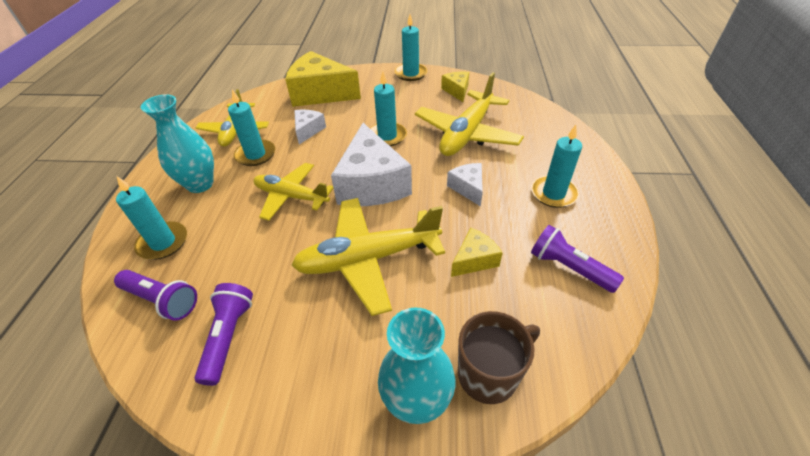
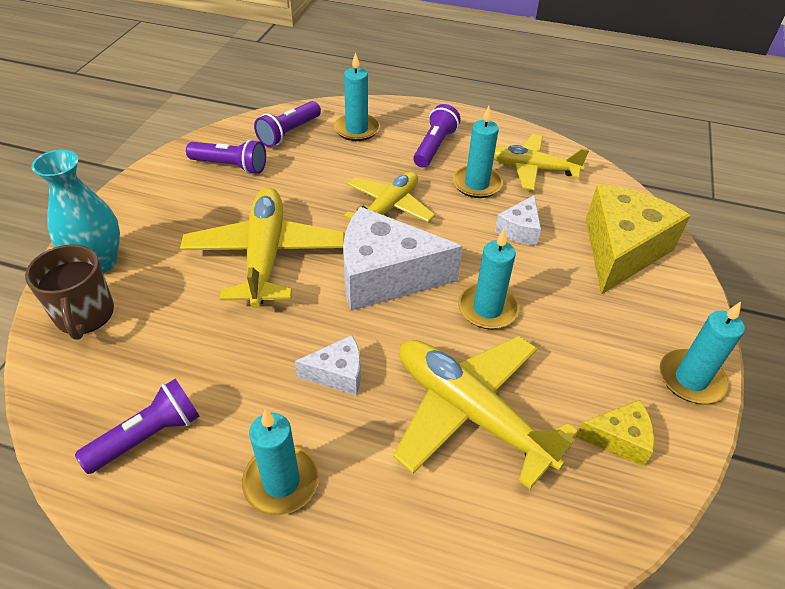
camera: 100 degrees right, 0 degrees up
turquoise vase [141,94,214,193] -> purple flashlight [413,104,461,168]
white cheese [294,110,326,144] -> white cheese turned 90 degrees clockwise [495,195,541,246]
yellow cheese [451,228,503,277] -> none

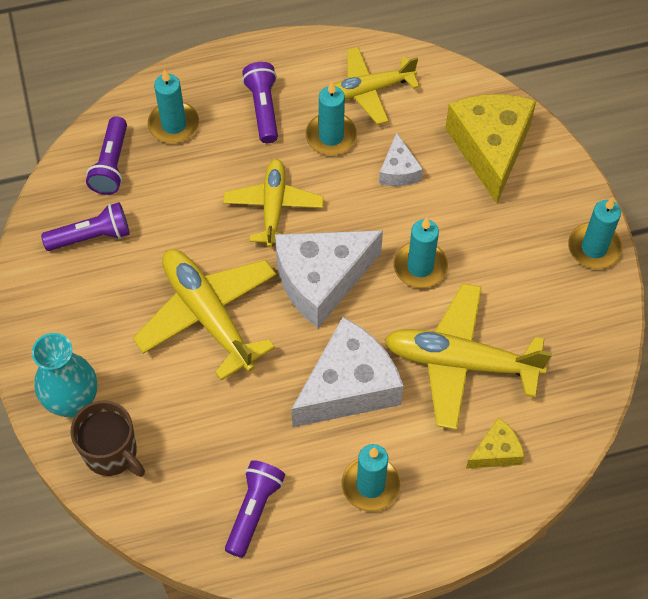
camera: 30 degrees left, 15 degrees up
white cheese [295,335,361,396] -> white cheese [291,317,404,428], size x2.03
yellow cheese [576,400,655,467] -> yellow cheese moved to [466,417,525,469]

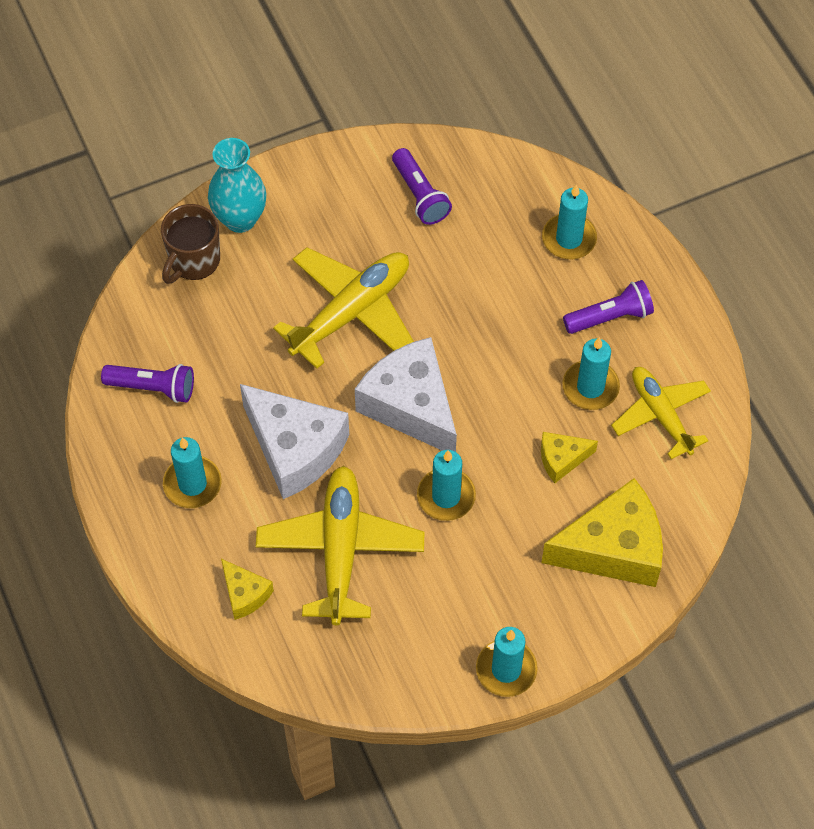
camera: 80 degrees right, 0 degrees up
purple flashlight [86,116,127,195] -> none
yellow plane [223,159,324,248] -> none
white cheese [379,133,423,186] -> yellow cheese [541,432,598,483]

